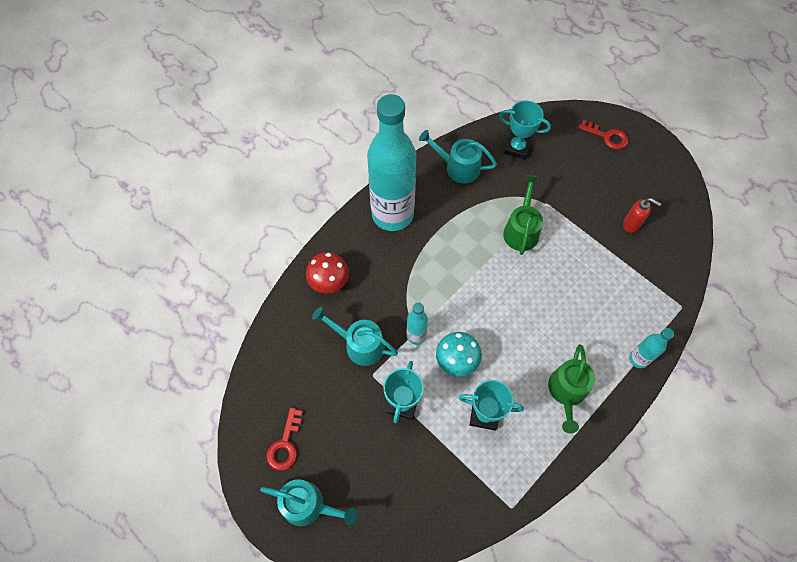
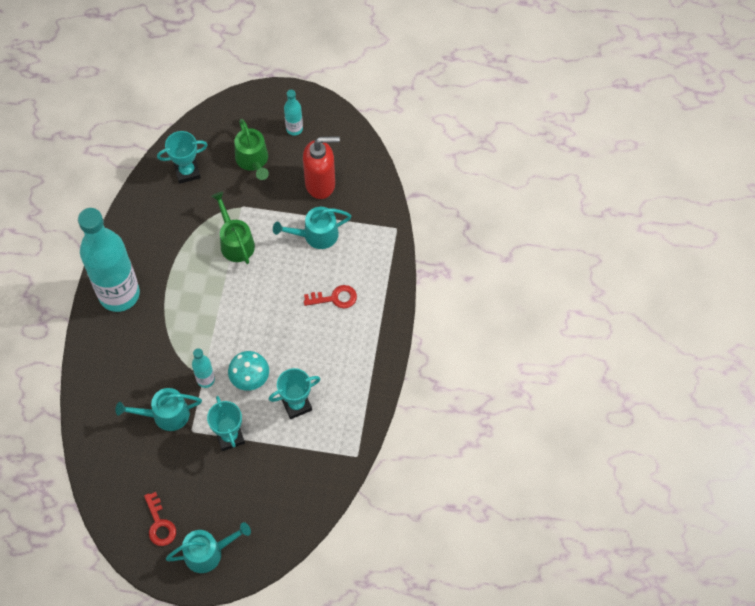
camera: 35 degrees left, 0 degrees up
red mushroom [306,252,349,293] -> none
turquoise watering can [419,130,497,183] -> turquoise watering can moved to [273,207,351,249]
green watering can [548,344,595,434] -> green watering can moved to [234,119,269,180]
red key [578,120,628,150] -> red key moved to [304,285,357,308]
red soap dispenser [623,198,662,233] -> red soap dispenser [303,136,340,199], size x1.83
turquoise bottle [629,328,674,368] -> turquoise bottle moved to [284,90,303,136]

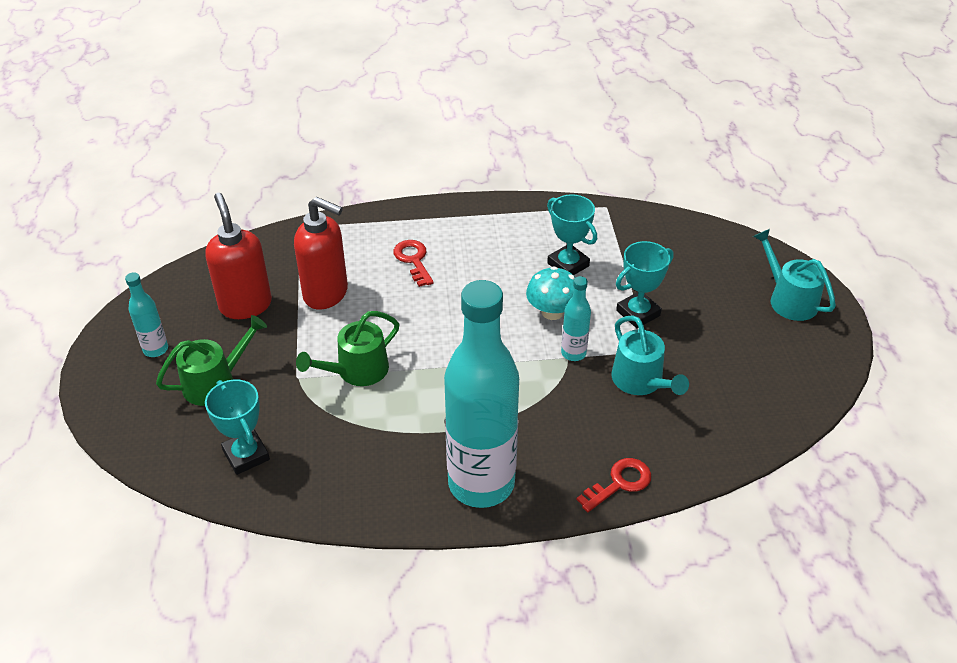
camera: 105 degrees left, 20 degrees down
red key [144,492,176,546] -> red key moved to [577,458,651,512]
turquoise watering can [273,207,351,249] -> red soap dispenser [294,197,348,310]

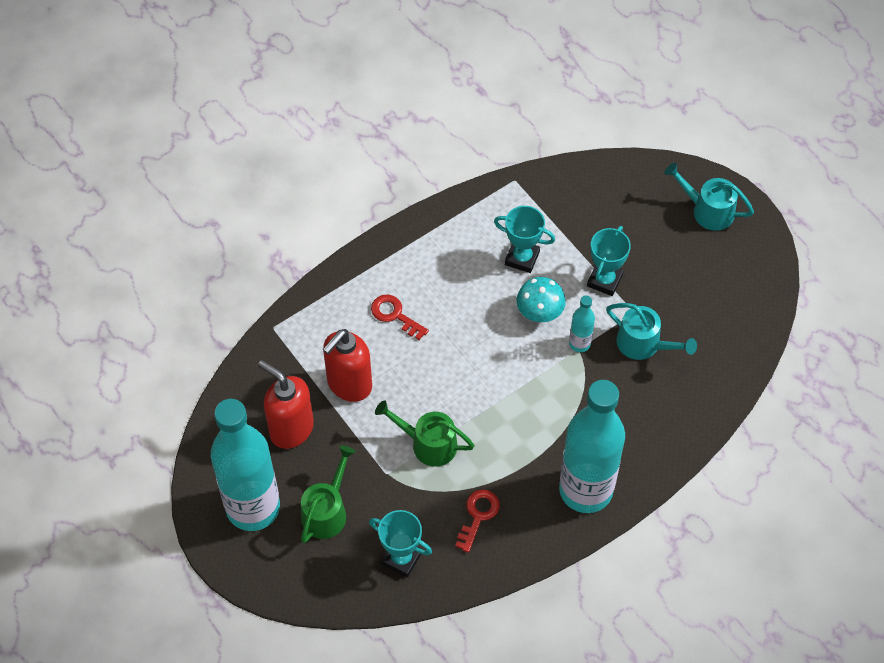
camera: 30 degrees left, 15 degrees up
turquoise bottle [125,272,168,357] -> turquoise bottle [211,399,280,531], size x2.36
red soap dispenser [294,197,348,310] -> red soap dispenser turned 135 degrees clockwise [323,329,372,402]
green watering can [296,311,399,386] -> green watering can turned 90 degrees clockwise [375,400,475,467]
red key [577,458,651,512] -> red key moved to [455,490,500,553]

